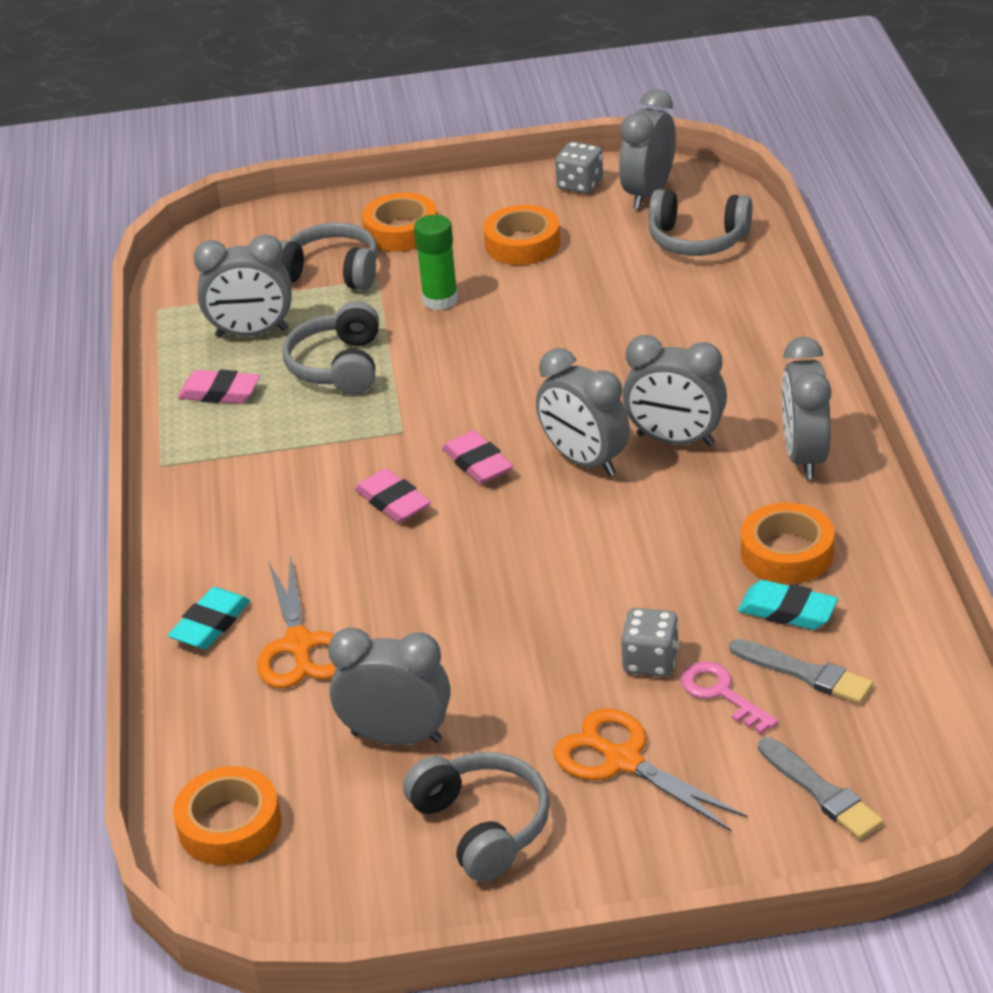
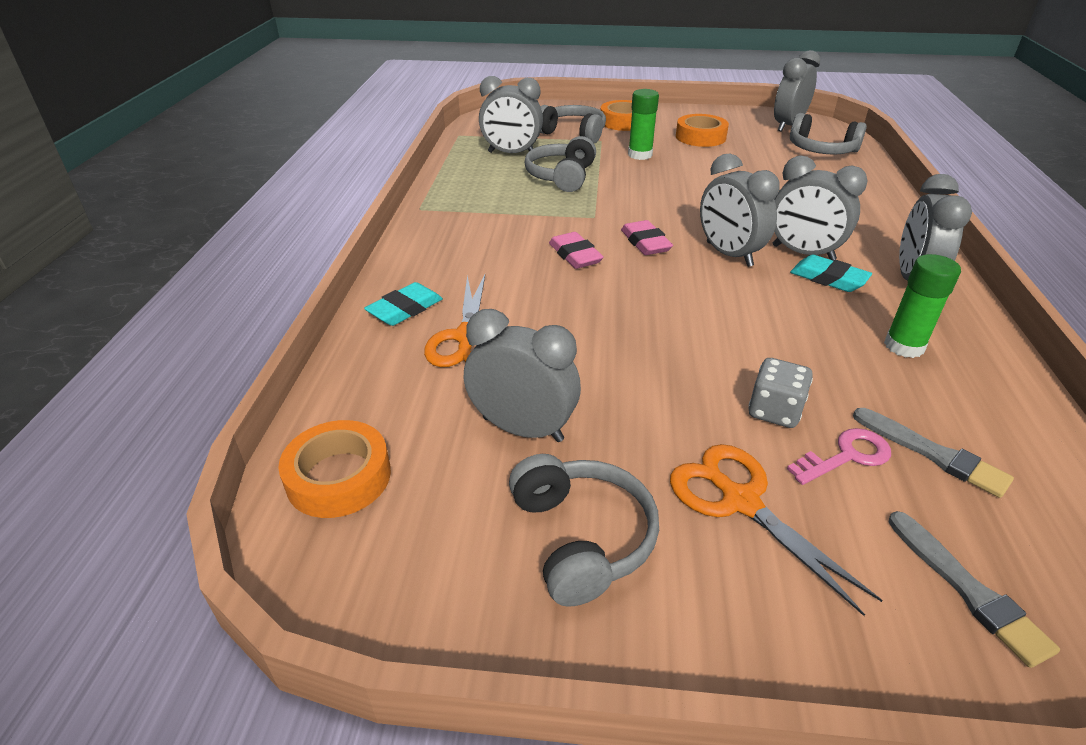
camera: 10 degrees right, 0 degrees up
pink eraser [177,370,260,404] -> none
grey dice [555,142,603,194] -> none
pink key [681,661,778,734] -> pink key turned 90 degrees clockwise [787,428,891,485]
turquoise eraser [738,580,838,630] -> turquoise eraser moved to [790,255,872,292]
orange tape [741,502,834,584] -> green glue stick [884,254,961,358]

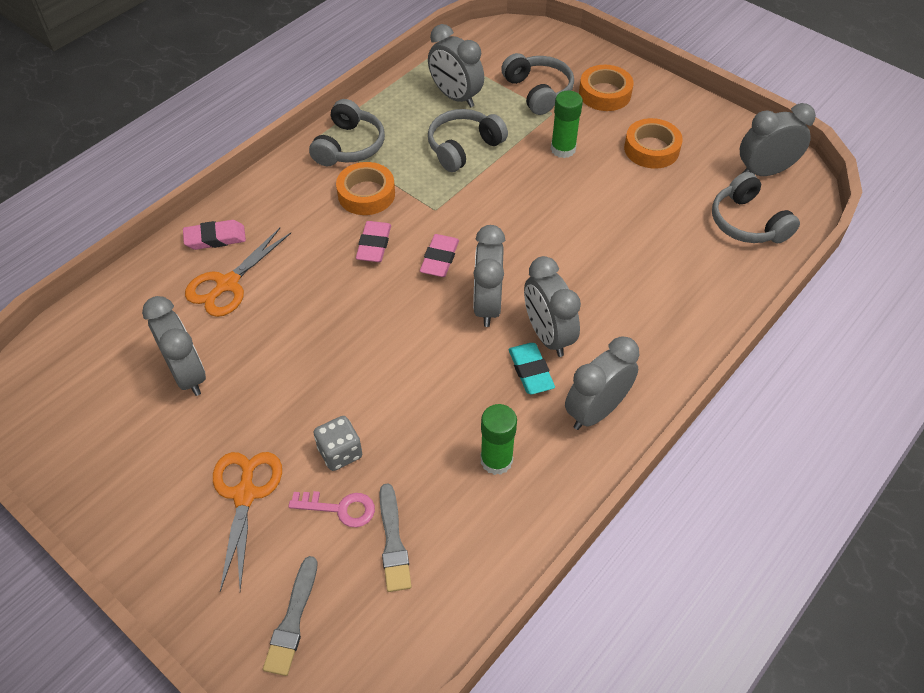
camera: 35 degrees right, 15 degrees up
orange tape [278,420,391,518] -> orange tape moved to [336,162,395,215]
turquoise eraser [364,282,443,326] -> pink eraser [183,220,246,250]
grey headphones [509,454,659,607] -> grey headphones moved to [309,99,385,166]

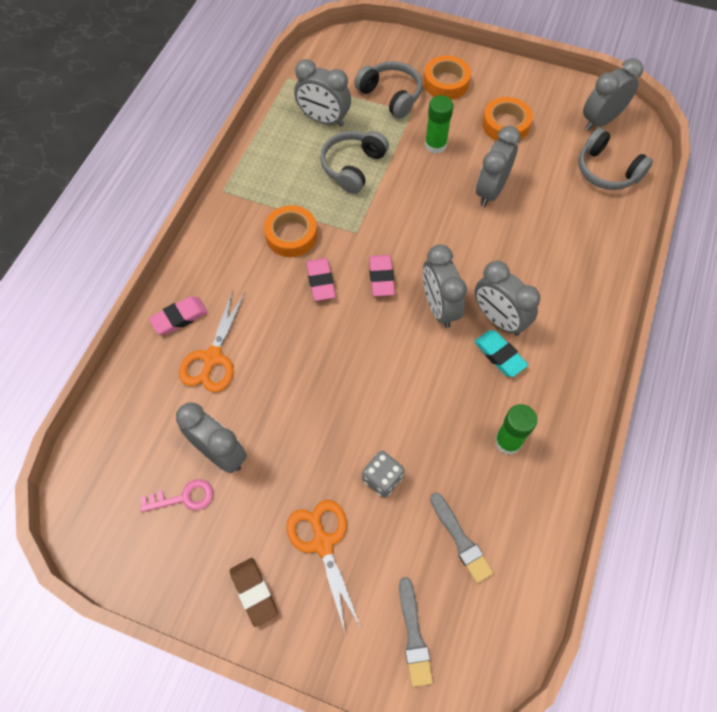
camera: 20 degrees left, 10 degrees up
pink key [288,491,375,527] -> pink key moved to [140,479,213,512]
grey headphones [309,99,385,166] -> none
grey clock [565,337,639,430] -> grey clock moved to [476,126,521,207]
none -> brown eraser [230,558,278,627]

